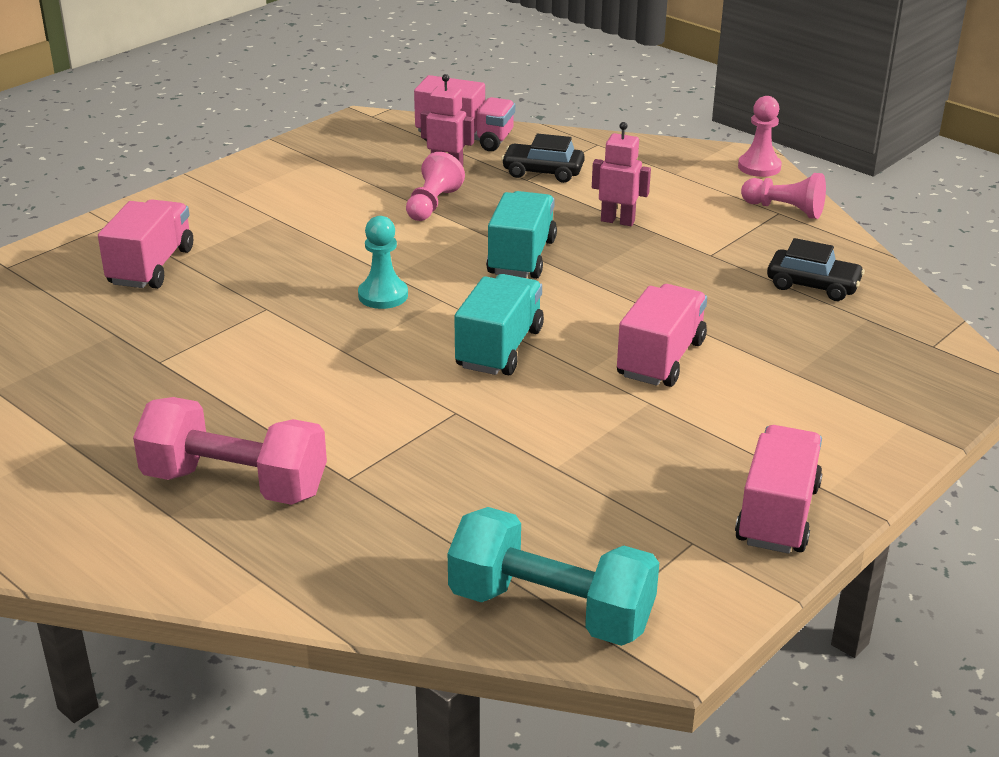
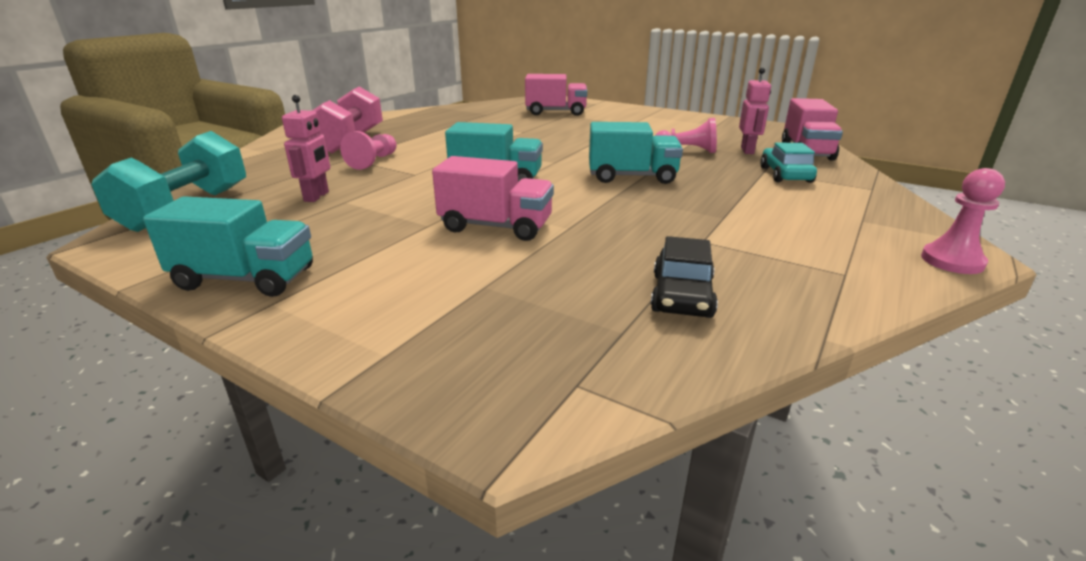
camera: 80 degrees right, 5 degrees down
turquoise pawn [358,216,408,309] -> none
black car [501,134,585,183] -> turquoise car [760,143,817,183]
pink robot [592,122,651,226] -> pink robot moved to [282,95,330,202]
pink truck [735,425,823,553] -> turquoise truck [143,196,313,297]
pink pawn [741,173,826,219] -> pink pawn moved to [340,131,397,170]

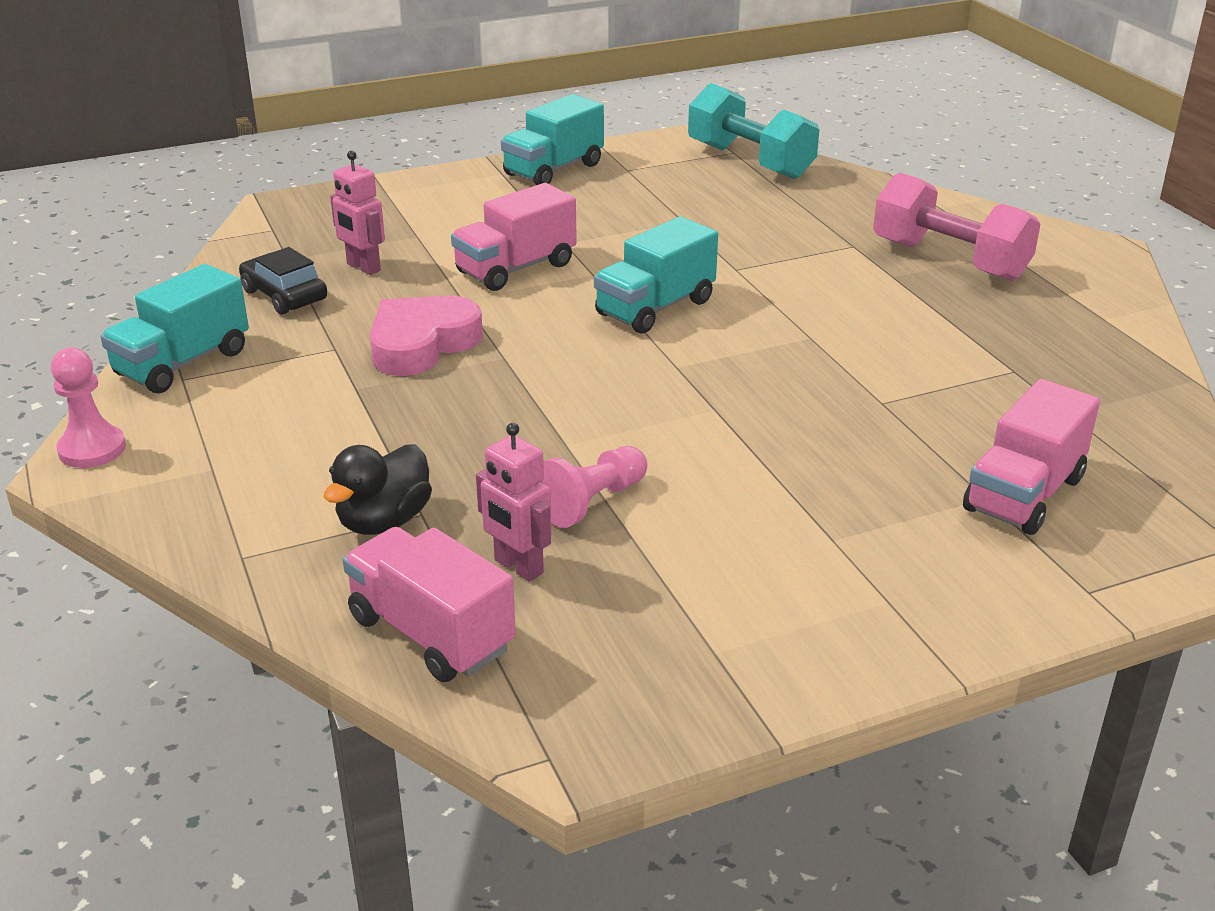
camera: 125 degrees right, 5 degrees up
pink robot [282,95,330,202] -> pink robot moved to [330,151,385,275]
pink pawn [340,131,397,170] -> none
turquoise truck [589,122,683,184] -> turquoise truck moved to [100,264,249,393]
turquoise car [760,143,817,183] -> black duck [324,444,432,535]
none -> pink heart [370,296,483,376]

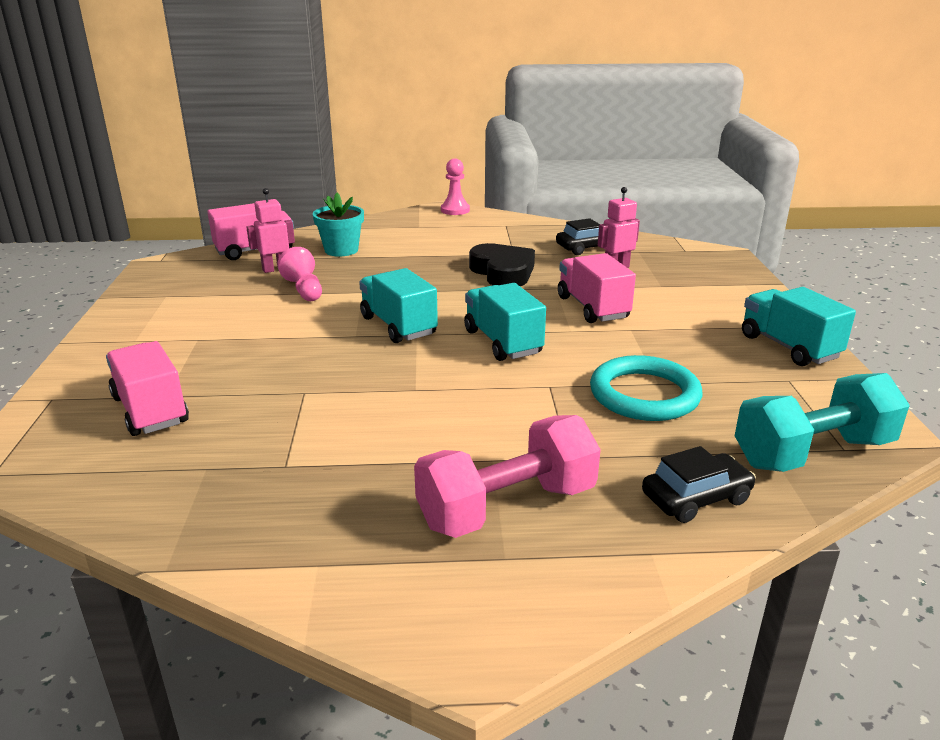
camera: 110 degrees right, 5 degrees down
turquoise truck [100,264,249,393] -> turquoise truck moved to [359,268,438,343]
black duck [324,444,432,535] -> turquoise flower pot [313,193,364,257]
pink heart [370,296,483,376] -> black heart [469,243,535,286]
none -> turquoise ring [590,355,702,421]
none -> black car [642,446,756,523]

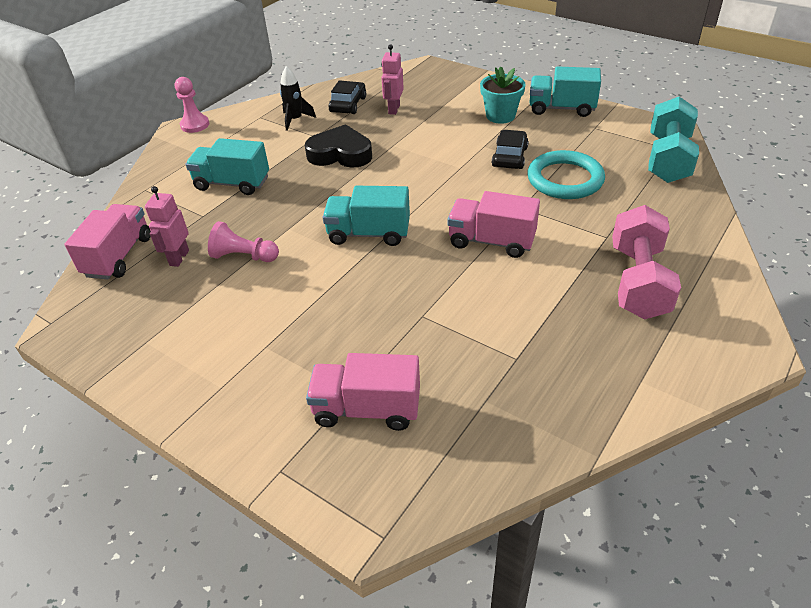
camera: 50 degrees left, 15 degrees up
turquoise flower pot [313,193,364,257] -> turquoise flower pot moved to [480,66,526,124]
turquoise truck [464,283,546,361] -> turquoise truck moved to [186,138,269,195]
pink truck [558,253,636,323] -> pink truck moved to [447,191,540,258]
black car [642,446,756,523] -> black car moved to [492,130,529,169]
none -> black rocket [280,66,316,131]

